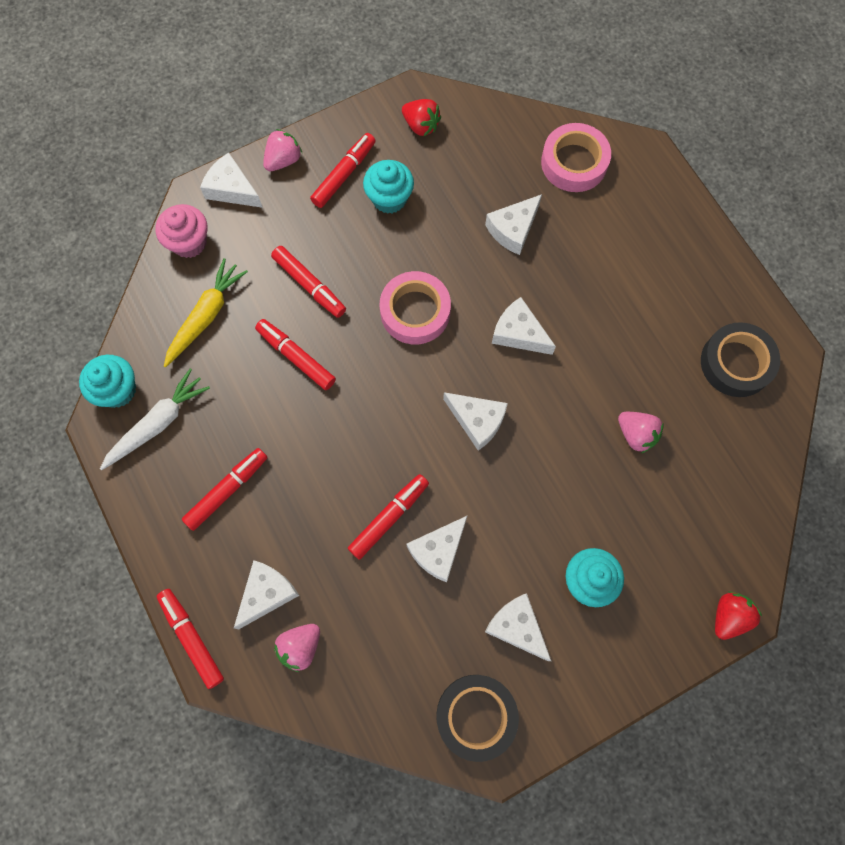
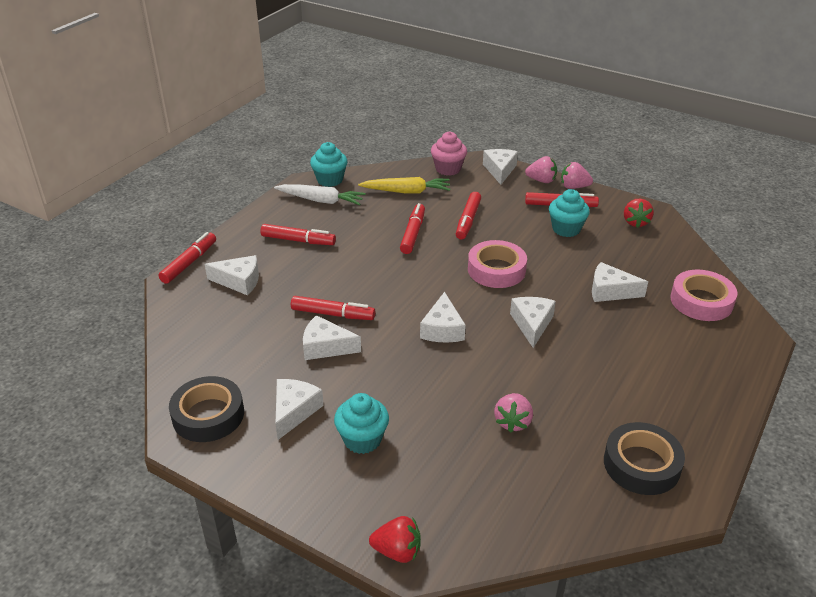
camera: 60 degrees right, 35 degrees down
pink strawberry [274,624,320,672] -> pink strawberry moved to [561,162,593,189]

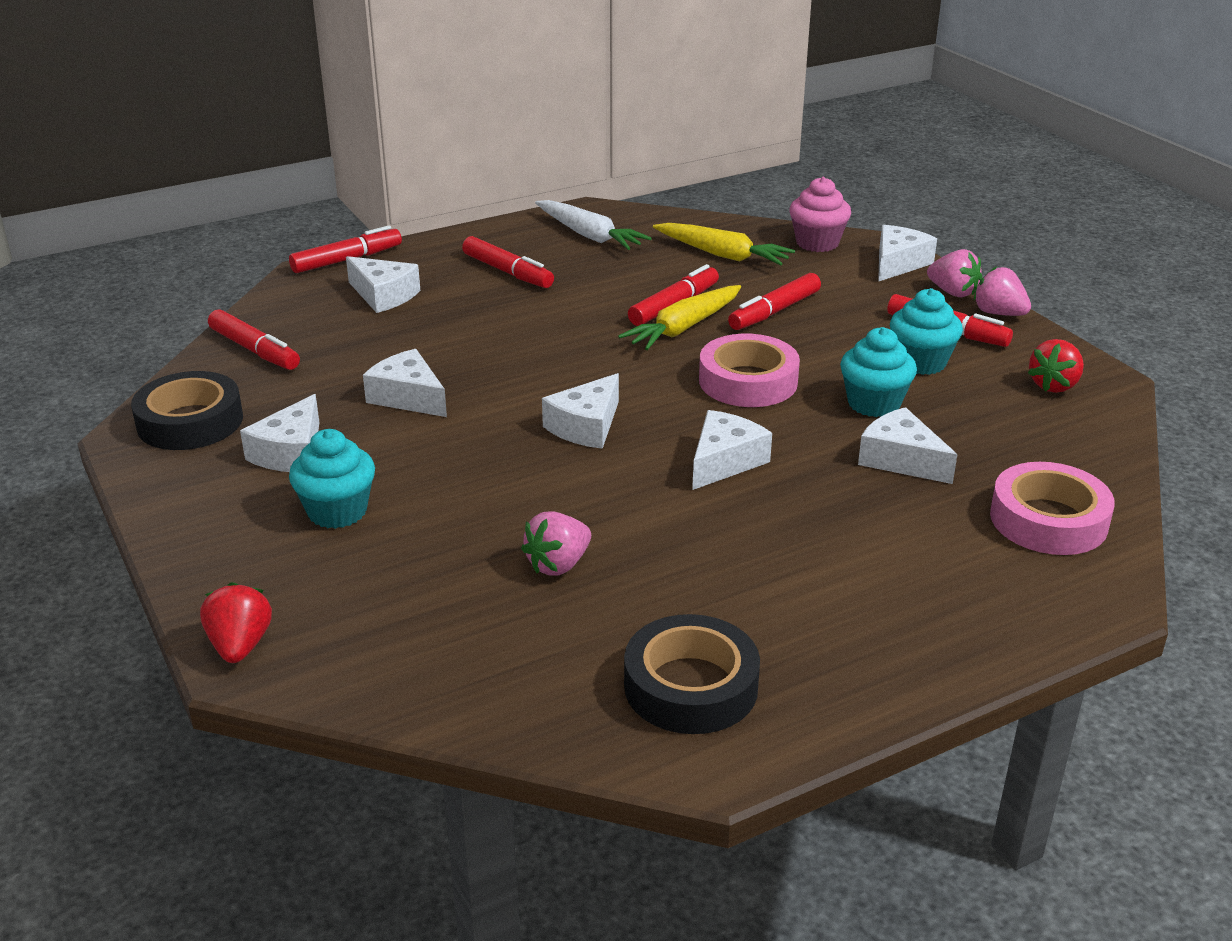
camera: 30 degrees right, 5 degrees down
white cheese [276,379,324,440] -> white cheese turned 150 degrees clockwise [240,394,320,472]
red marker [291,296,376,320] -> red marker moved to [208,309,300,370]
turquoise cupcake [310,142,348,187] -> turquoise cupcake moved to [840,327,917,417]
red strawberry [369,516,421,563] -> red strawberry turned 135 degrees counterclockwise [200,582,272,663]
none -> yellow carrot [618,285,741,350]

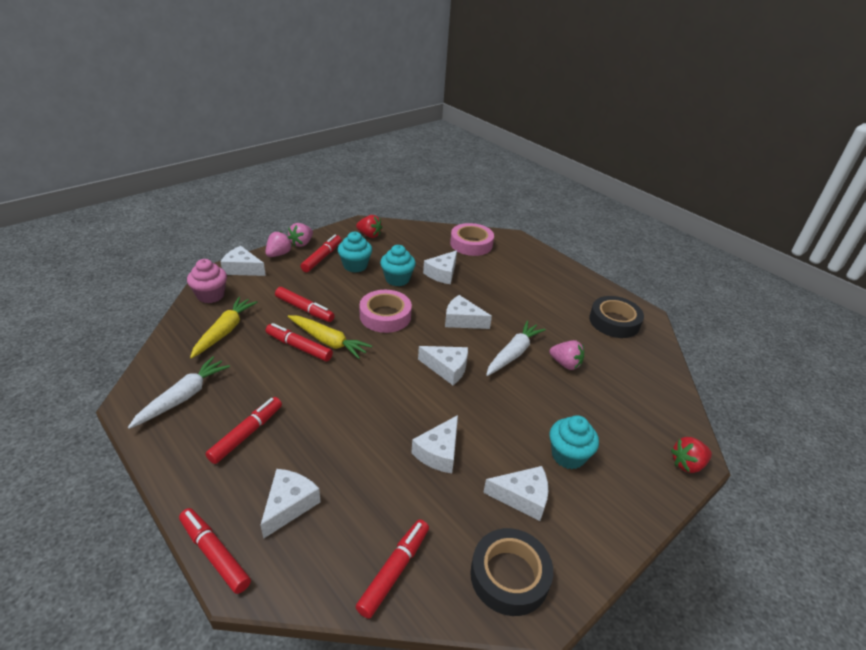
camera: 105 degrees left, 5 degrees up
none -> white carrot [486,321,546,376]

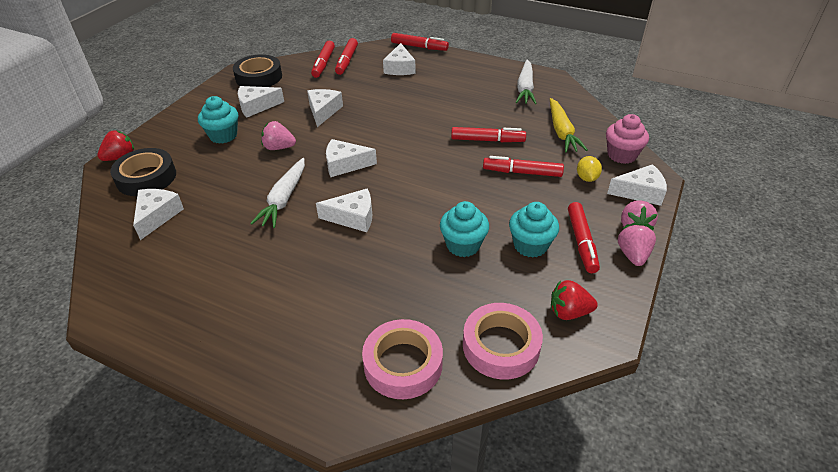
camera: 160 degrees right, 5 degrees up
red marker [205,397,282,464] -> red marker moved to [335,38,358,75]
yellow carrot [288,315,372,359] -> none
pink tape [359,290,412,333] -> pink tape moved to [463,303,543,380]
white cheese [423,250,457,284] -> white cheese moved to [133,189,184,240]
pink strawberry [550,340,584,370] -> pink strawberry moved to [261,121,296,150]
black tape [589,296,644,338] -> black tape moved to [110,148,176,196]
none -> yellow lemon [577,156,602,182]

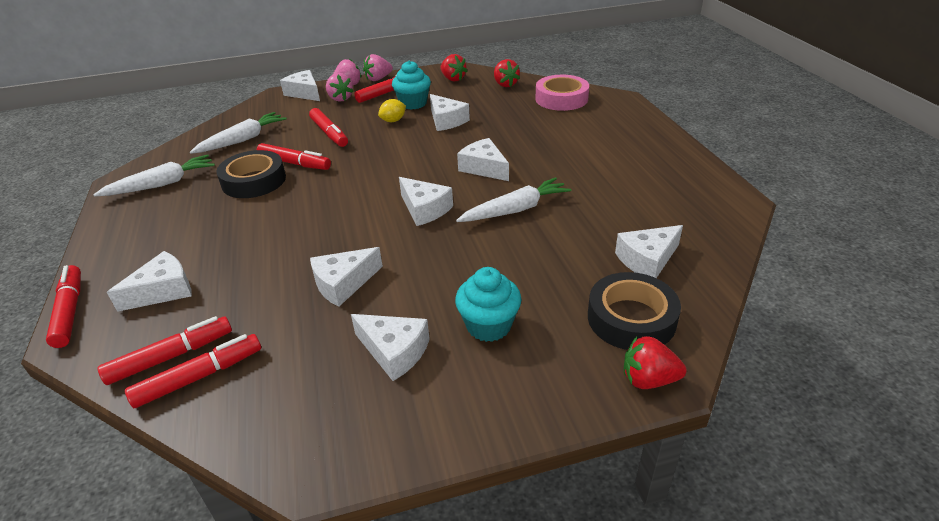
camera: 130 degrees left, 5 degrees down
black tape [233,54,282,87] -> black tape moved to [216,150,286,198]
pink strawberry [261,121,296,150] -> pink strawberry moved to [326,73,354,102]
turquoise cupcake [440,201,489,257] -> white cheese [430,94,470,131]
red marker [451,127,526,142] -> red marker turned 150 degrees clockwise [257,143,331,170]
pink tape [463,303,543,380] -> red strawberry [494,59,520,87]
yellow carrot [550,98,588,152] -> white carrot [190,112,287,154]
yellow lemon [577,156,602,182] -> yellow lemon moved to [378,99,406,122]
pink cupcake [606,114,649,164] -> none

